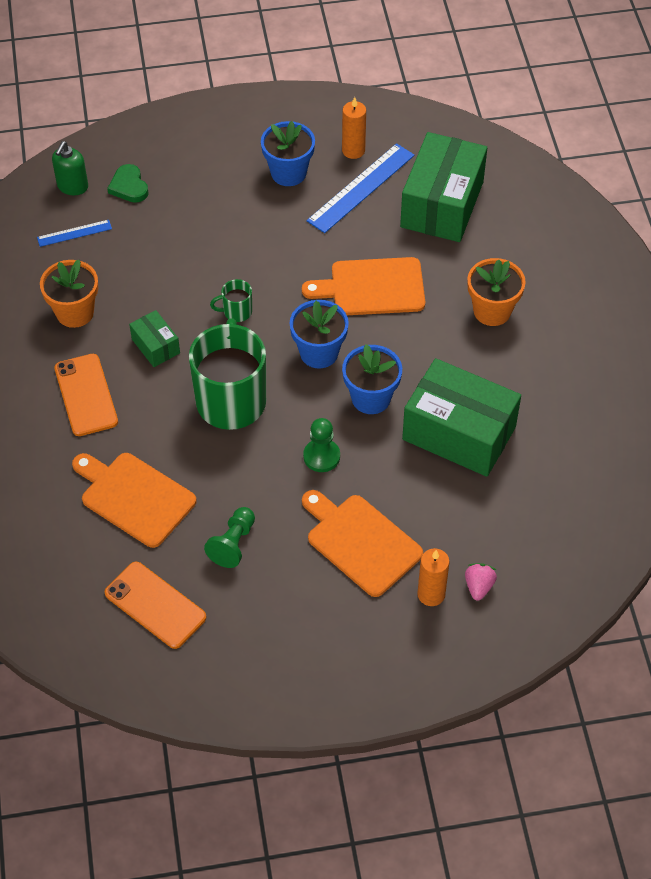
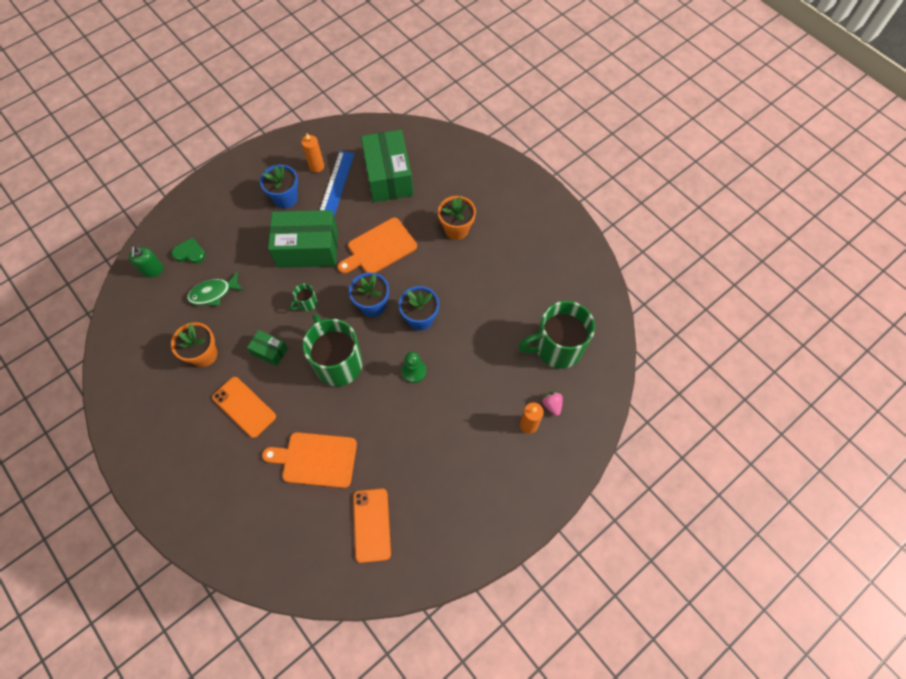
camera: 30 degrees left, 10 degrees up
blue ruler [37,220,112,247] -> none
orange phone [105,562,206,649] -> orange phone turned 75 degrees clockwise [353,488,391,563]
green heart [107,164,149,203] -> green heart turned 150 degrees clockwise [171,238,206,264]
green pawn [204,507,255,568] -> none
orange cutting board [302,490,423,597] -> none
green box [402,358,521,477] -> green box moved to [268,210,338,268]
none -> green fish [187,272,244,306]
none -> green mug [518,301,595,369]

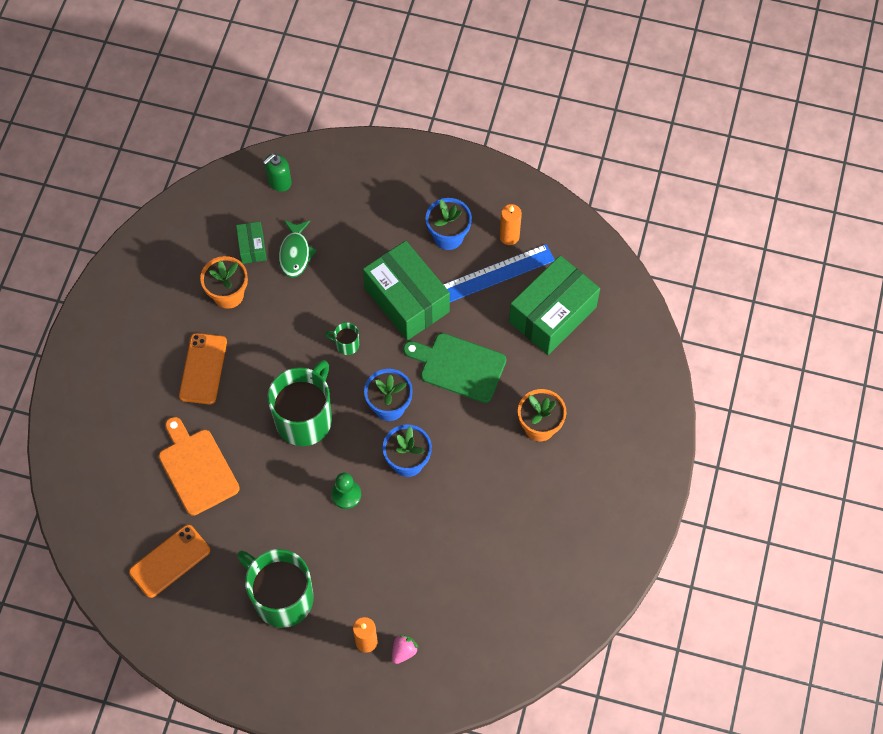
camera: 55 degrees right, 0 degrees up
green heart [171,238,206,264] -> none
green fish [187,272,244,306] -> green fish turned 120 degrees counterclockwise [279,220,317,278]
green box [247,330,288,366] -> green box moved to [236,222,267,264]
orange cutting board [338,218,417,274] -> green cutting board [403,333,506,403]
green mug [518,301,595,369] -> green mug moved to [237,549,314,628]

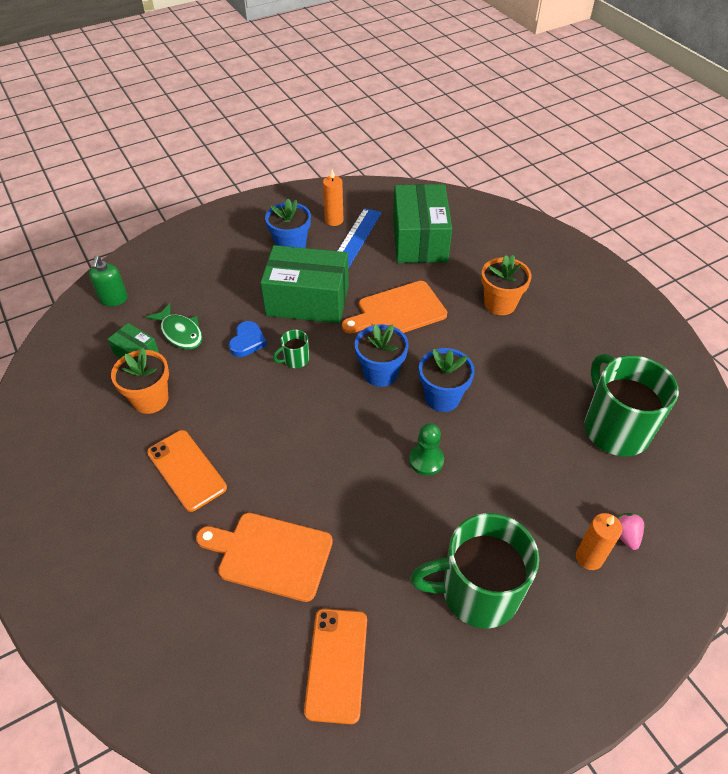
camera: 45 degrees left, 15 degrees down
green mug [267,360,332,446] -> green mug moved to [584,354,679,456]
green cutting board [403,333,506,403] -> orange cutting board [342,281,447,333]
none -> blue heart [229,321,267,357]

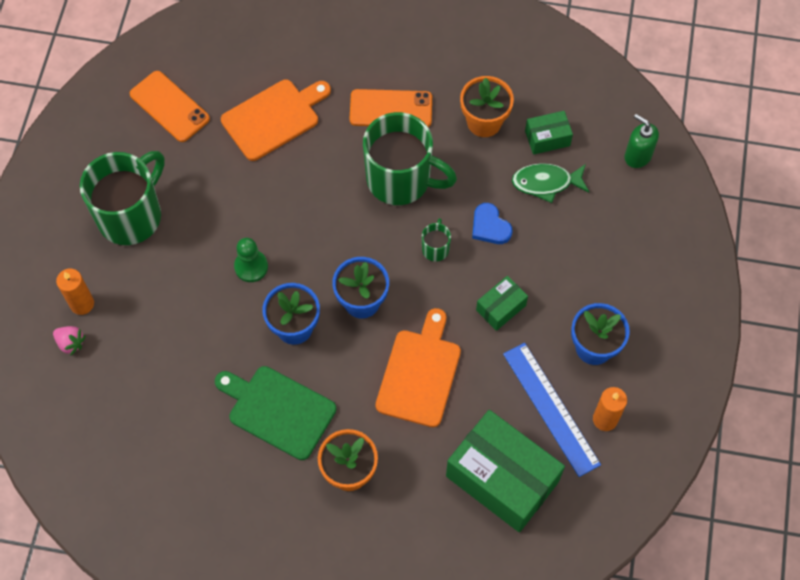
camera: 130 degrees right, 15 degrees up
green box [260,245,349,323] -> green box [476,276,528,331], size x0.47
green mug [584,354,679,456] -> green mug moved to [363,112,457,205]
none -> green cutting board [215,366,336,460]

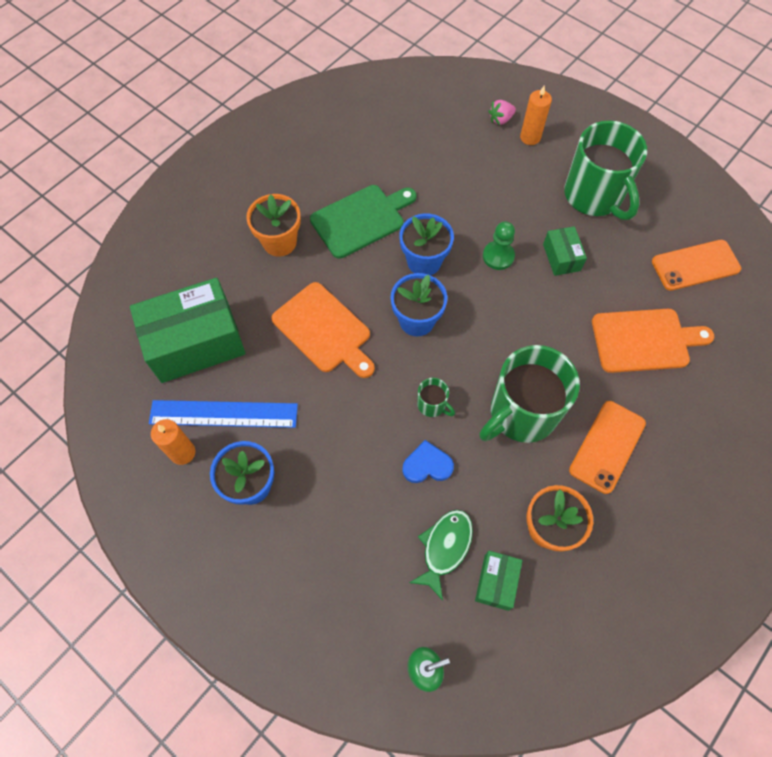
camera: 120 degrees right, 0 degrees up
orange cutting board [221,80,331,161] -> orange cutting board turned 90 degrees counterclockwise [592,309,714,373]
green box [476,276,528,331] -> green box moved to [543,226,587,276]

